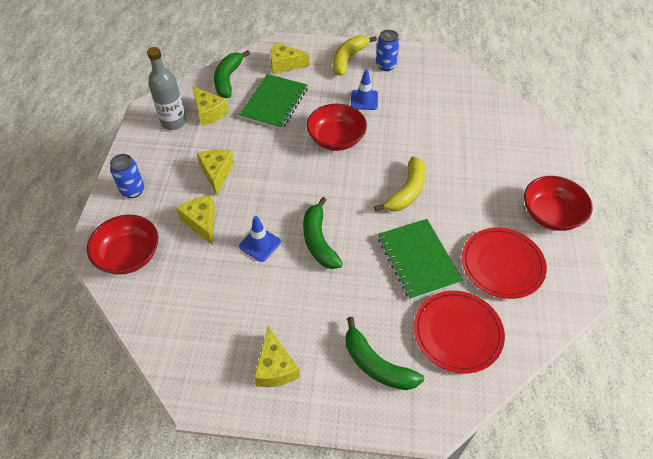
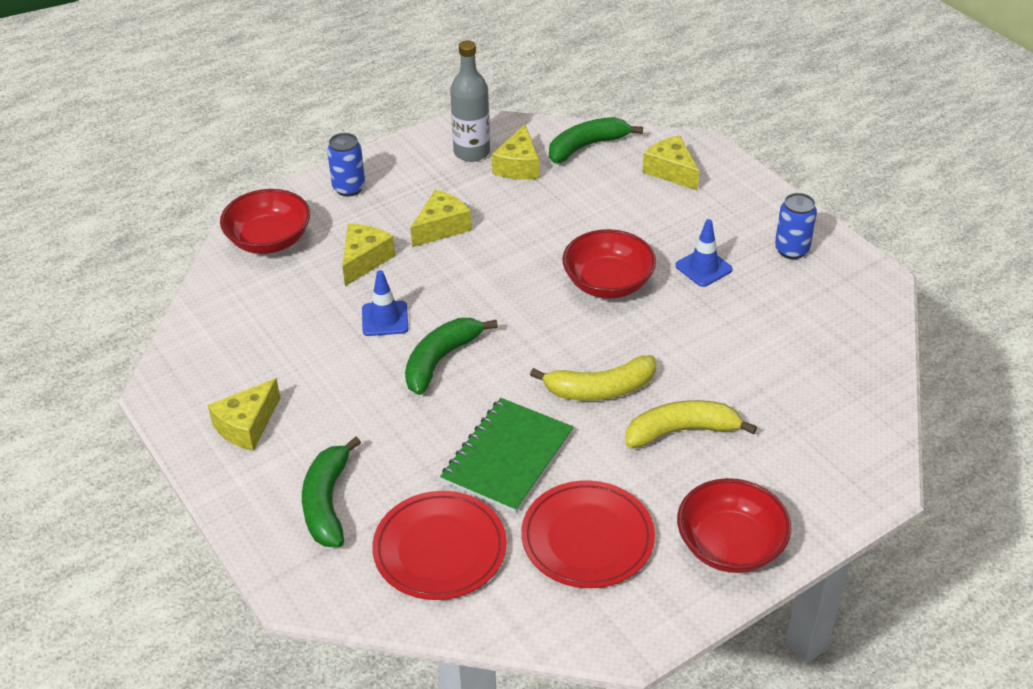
camera: 50 degrees right, 10 degrees down
green notebook [239,74,308,130] -> none
yellow banana [333,36,377,76] -> yellow banana moved to [626,400,757,448]

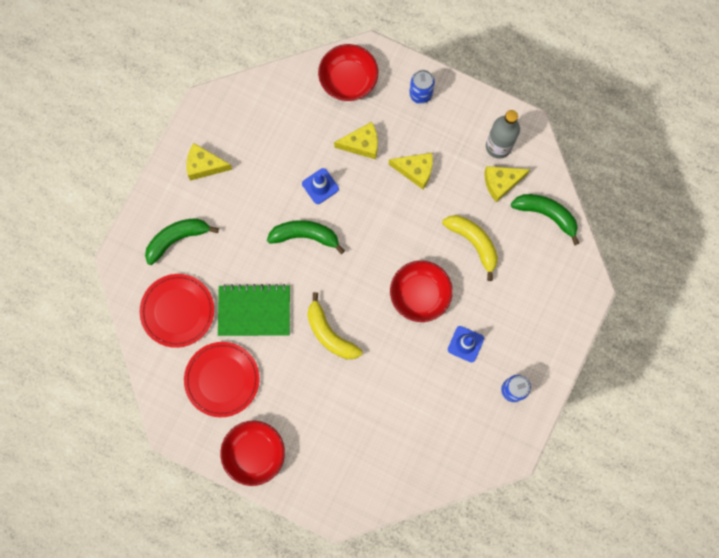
camera: 60 degrees right, 35 degrees up
yellow banana [626,400,757,448] -> yellow banana moved to [442,215,498,281]
yellow cheese [642,135,700,191] -> none

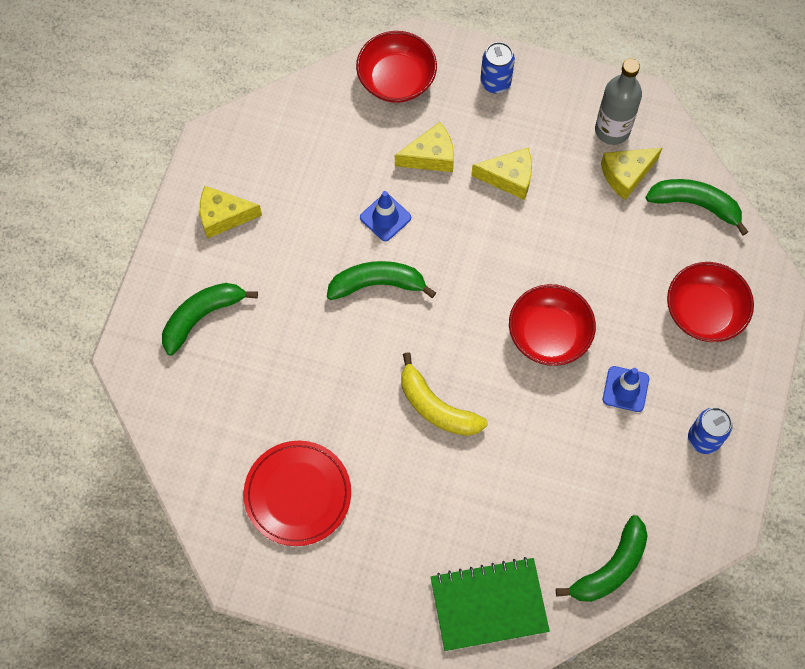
camera: 10 degrees left, 10 degrees down
red plate [140,274,214,348] -> none
green notebook [218,284,290,336] -> green notebook moved to [431,557,550,651]
red bowl [220,421,285,486] -> red bowl moved to [667,262,754,342]
yellow banana [442,215,498,281] -> none
none -> green banana [556,515,648,602]

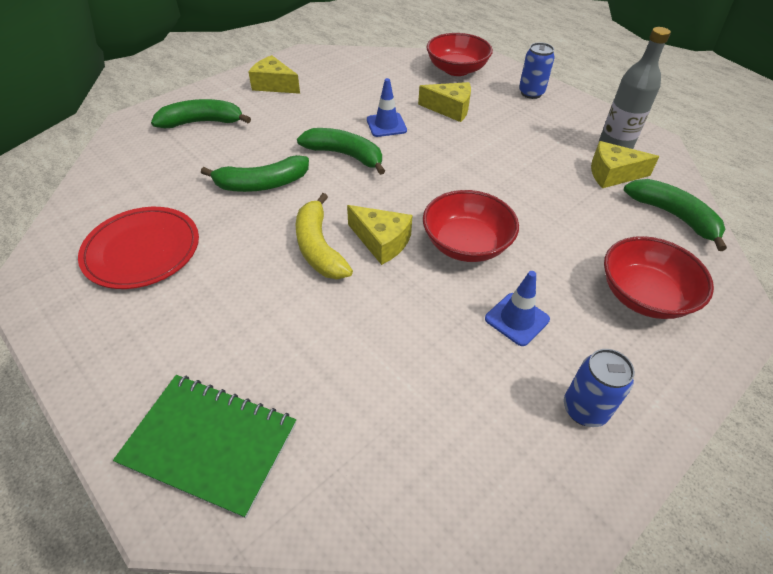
camera: 30 degrees right, 20 degrees down
yellow cheese [471,148,532,200] -> yellow cheese moved to [347,205,413,265]
green banana [556,515,648,602] -> green banana moved to [201,155,309,192]

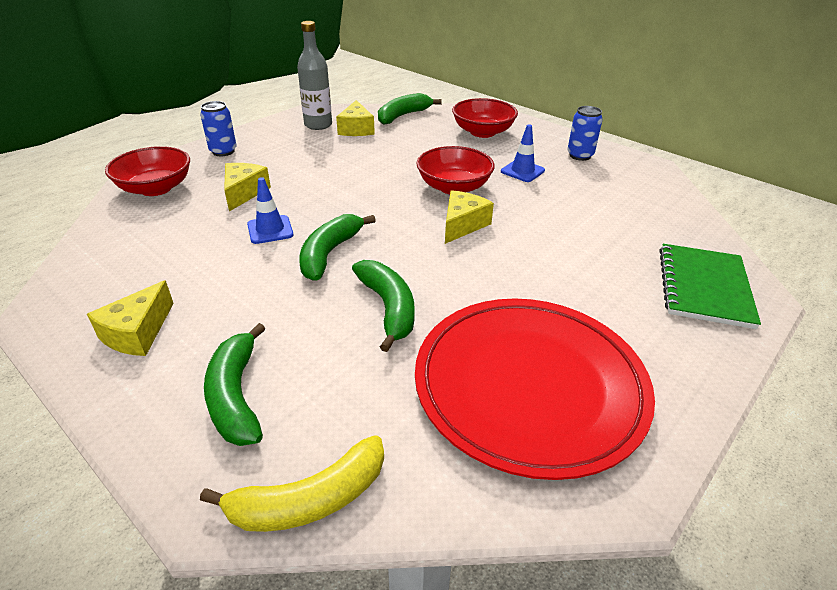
camera: 95 degrees left, 10 degrees down
red plate [78,207,199,289] -> red plate [415,299,655,480], size x1.62
yellow banana [296,193,353,279] -> yellow banana moved to [200,435,384,532]

